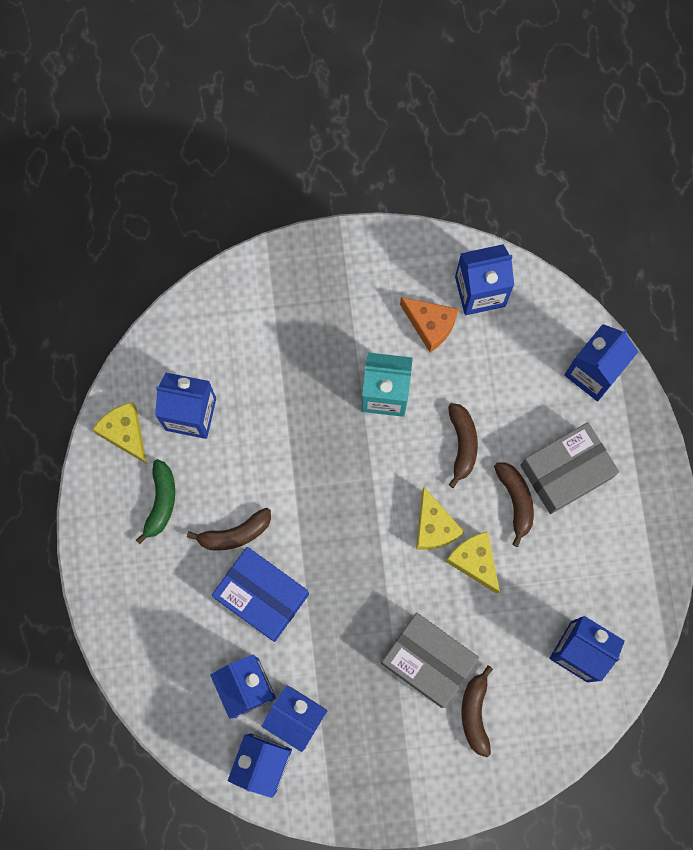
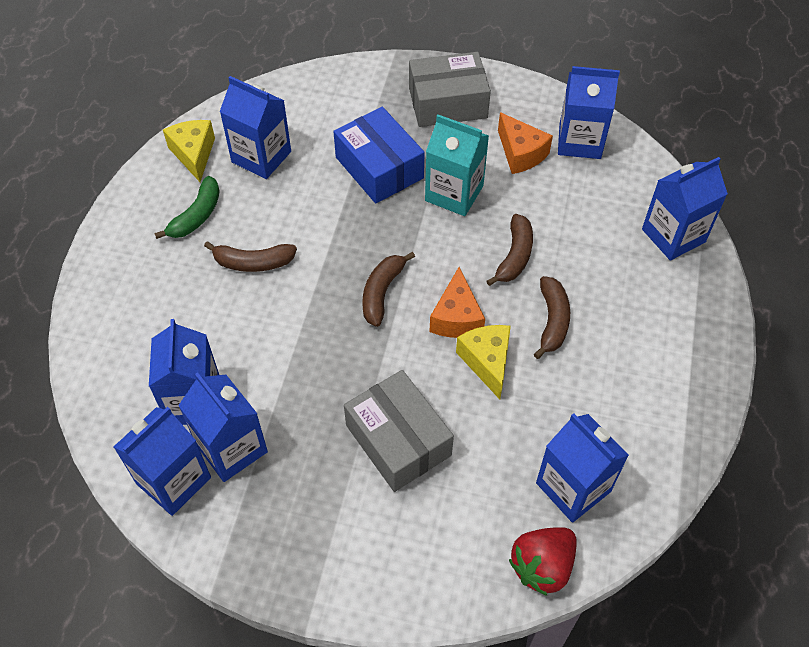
camera: 20 degrees right, 20 degrees down
blue box [212,547,309,642] -> blue box moved to [333,107,425,203]
yellow cheese [416,487,464,550] -> orange cheese [430,267,485,338]
brown banana [462,665,493,757] -> brown banana moved to [362,252,415,327]
grey box [520,422,619,514] -> grey box moved to [409,52,491,127]
none -> red strawberry [509,527,577,596]

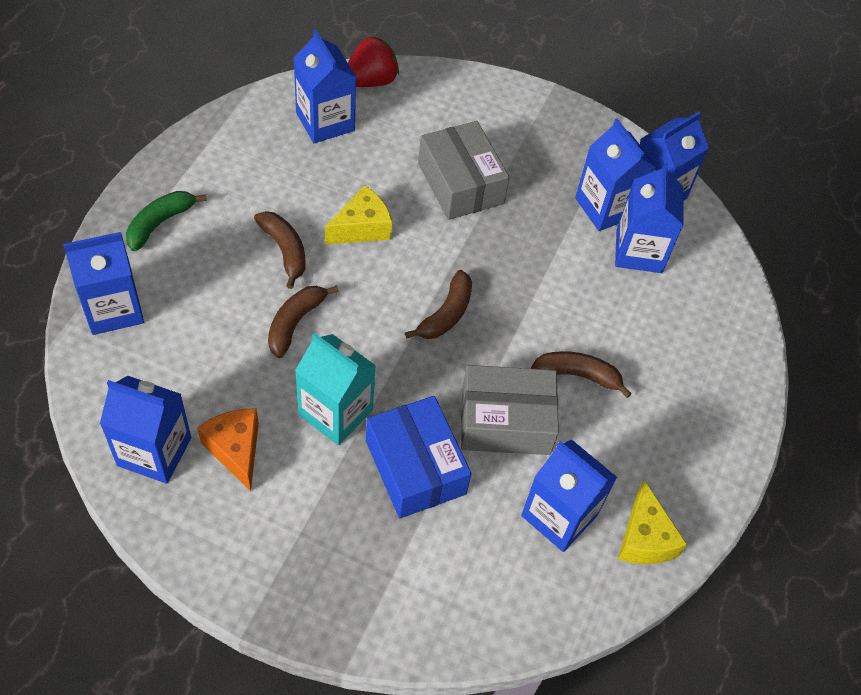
camera: 175 degrees left, 0 degrees up
green banana [154,176,220,239] -> green banana moved to [126,191,207,251]
grey box [409,52,491,127] -> grey box moved to [461,365,559,455]
orange cheese [430,267,485,338] -> none
yellow cheese [456,325,511,399] -> yellow cheese turned 120 degrees counterclockwise [325,185,392,245]
brown banana [534,276,570,359] -> brown banana turned 135 degrees clockwise [254,211,306,289]

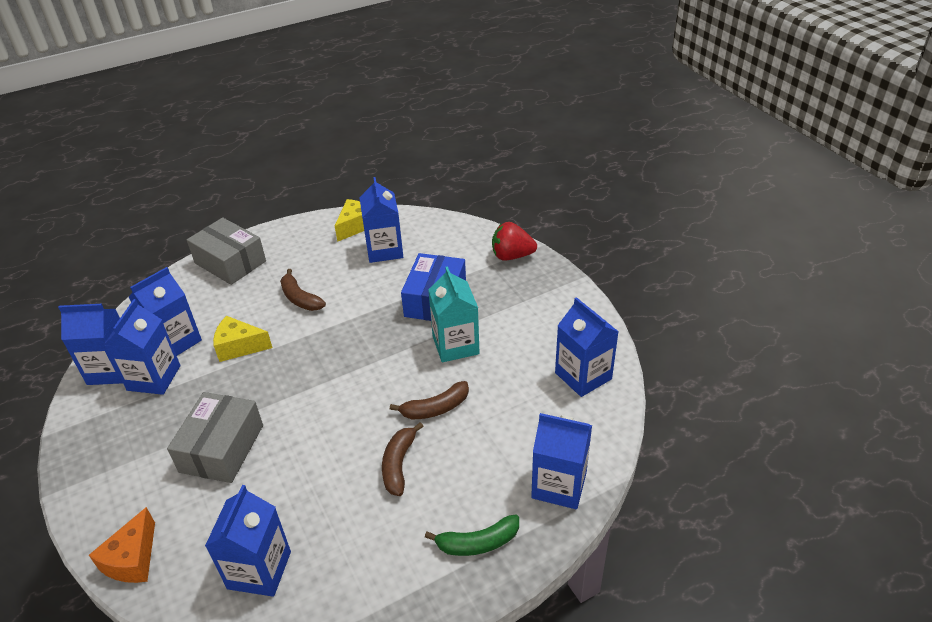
camera: 135 degrees left, 15 degrees down
orange cheese [197,409,259,491] -> orange cheese moved to [89,507,155,583]
yellow cheese [325,185,392,245] -> yellow cheese moved to [213,316,272,362]
red strawberry [348,36,399,87] -> red strawberry moved to [492,222,537,261]
brown banana [405,270,472,339] -> none
grey box [461,365,559,455] -> grey box moved to [187,217,266,285]

